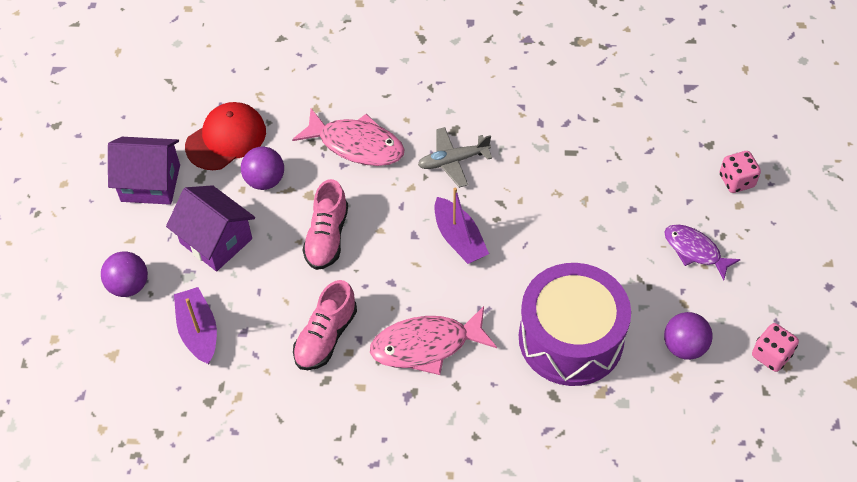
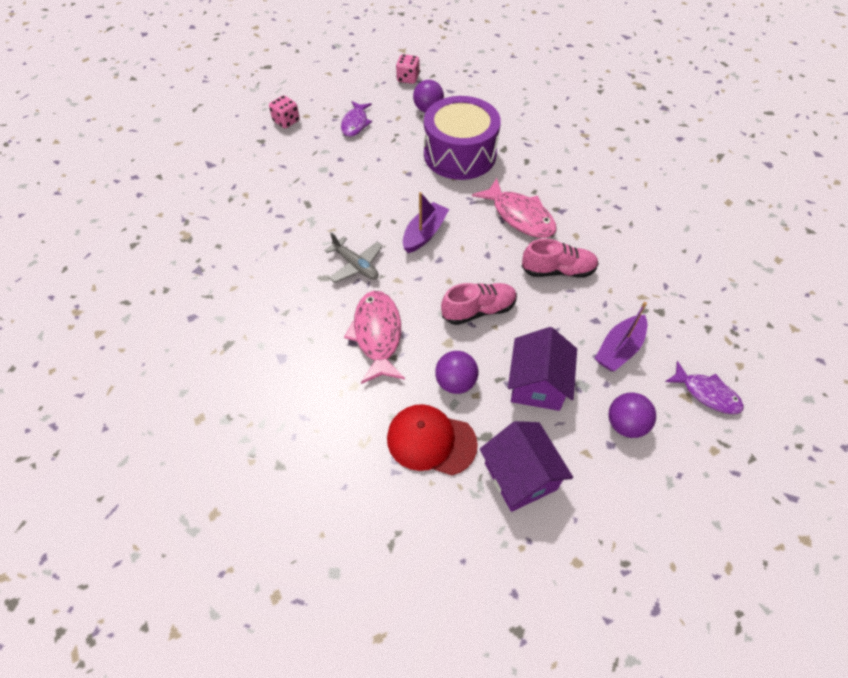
camera: 120 degrees left, 0 degrees up
none -> purple fish [665,361,744,414]

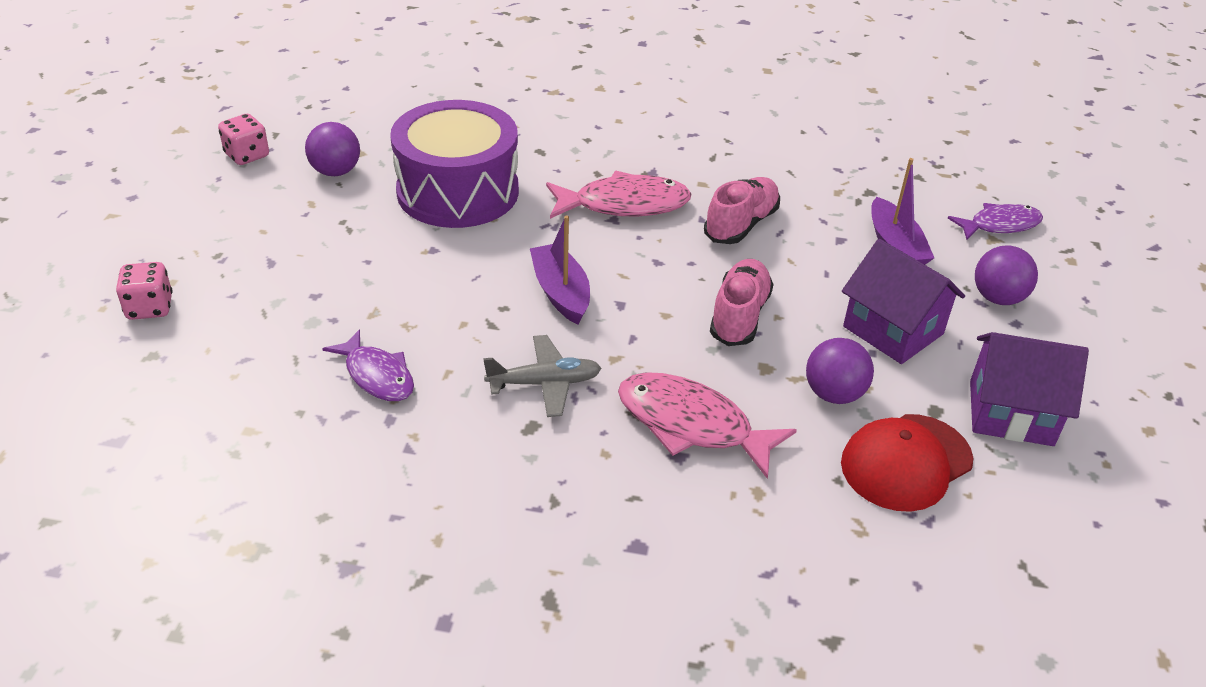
camera: 55 degrees left, 15 degrees down
purple fish [341,101,372,137] -> purple fish moved to [322,329,414,401]

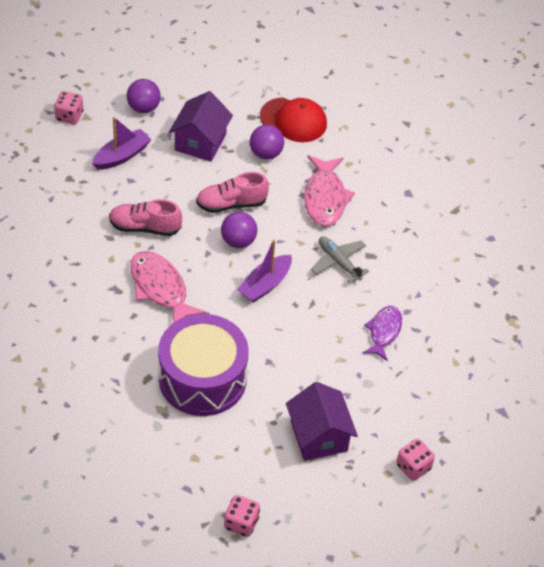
camera: 120 degrees left, 10 degrees up
purple ball [305,122,360,176] -> purple ball moved to [221,212,257,248]
purple fish [948,203,1043,239] -> pink dice [54,91,84,124]
purple house [970,332,1089,446] -> purple house moved to [286,382,358,461]

